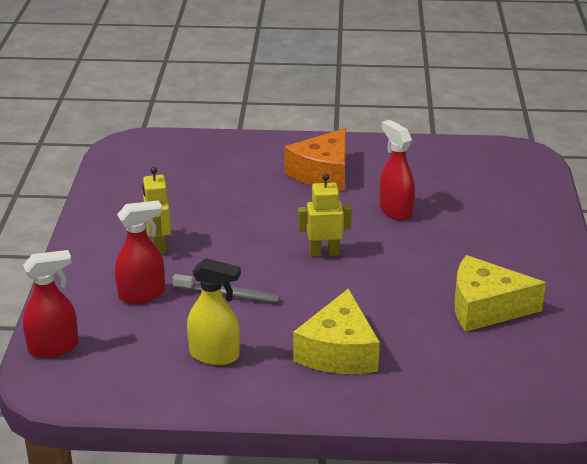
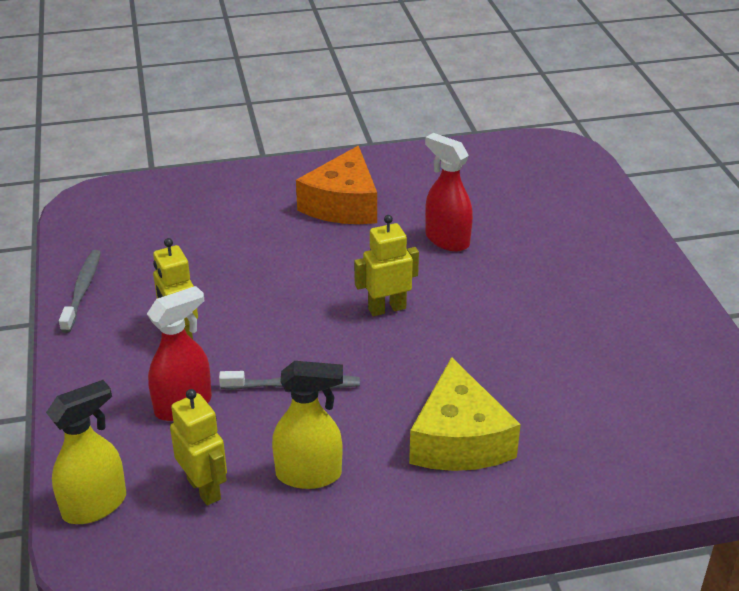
camera: 15 degrees left, 5 degrees up
red spray bottle [23,250,79,358] -> yellow spray bottle [46,380,126,524]
yellow cheese [455,255,546,332] -> none
none -> grey toothbrush [59,250,101,333]
none -> yellow robot [170,389,227,506]

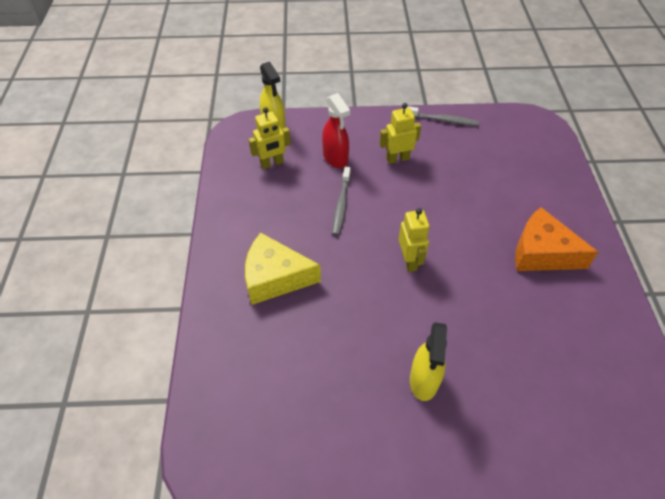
camera: 100 degrees right, 15 degrees up
yellow spray bottle [272,361,343,489] -> yellow spray bottle moved to [410,322,447,401]
red spray bottle [425,133,473,251] -> none

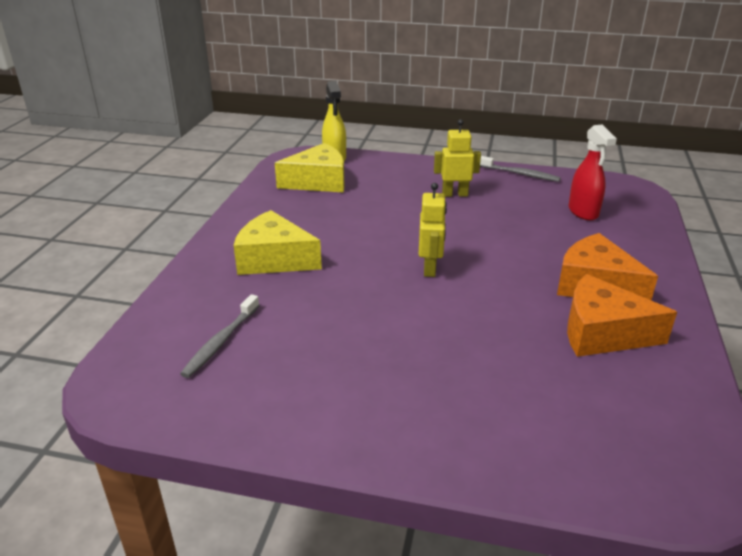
camera: 15 degrees right, 20 degrees down
yellow robot [249,107,291,169] -> yellow cheese [275,143,345,193]
red spray bottle [322,93,350,168] -> red spray bottle moved to [568,125,617,221]
grey toothbrush [332,167,351,236] -> grey toothbrush moved to [180,294,260,378]
yellow spray bottle [410,322,447,401] -> none
none -> orange cheese [567,274,677,357]

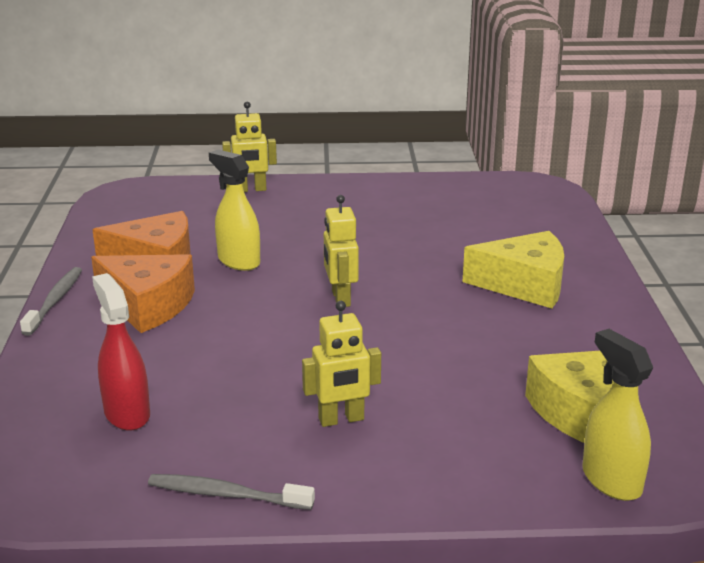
camera: 165 degrees right, 5 degrees down
grey toothbrush [180,294,260,378] -> grey toothbrush moved to [20,267,82,336]
none -> yellow spray bottle [209,150,260,271]
none -> yellow robot [222,102,277,192]

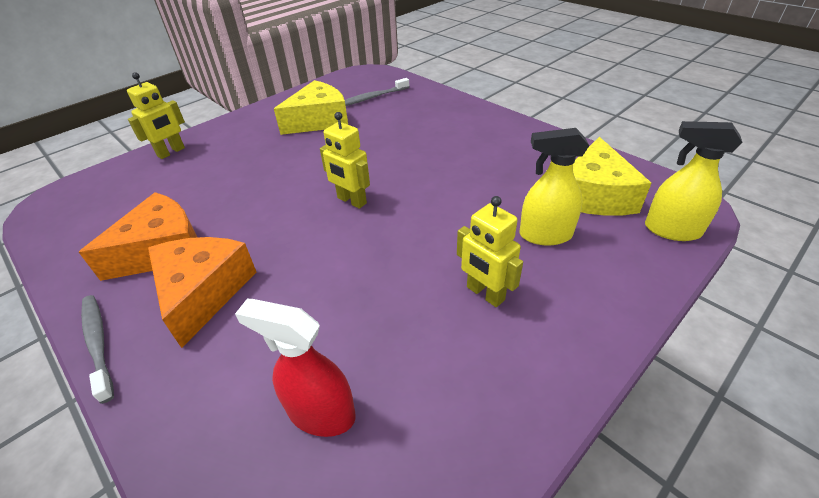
camera: 40 degrees left, 15 degrees up
orange cheese [91,254,195,333] -> orange cheese turned 75 degrees counterclockwise [148,237,256,348]
grey toothbrush [148,474,315,510] -> grey toothbrush moved to [345,78,409,106]
yellow spray bottle [209,150,260,271] -> yellow spray bottle moved to [519,128,589,246]
yellow robot [302,301,381,427] -> yellow robot turned 105 degrees clockwise [457,196,523,307]
yellow cheese [463,231,564,308] -> yellow cheese moved to [274,80,348,135]

